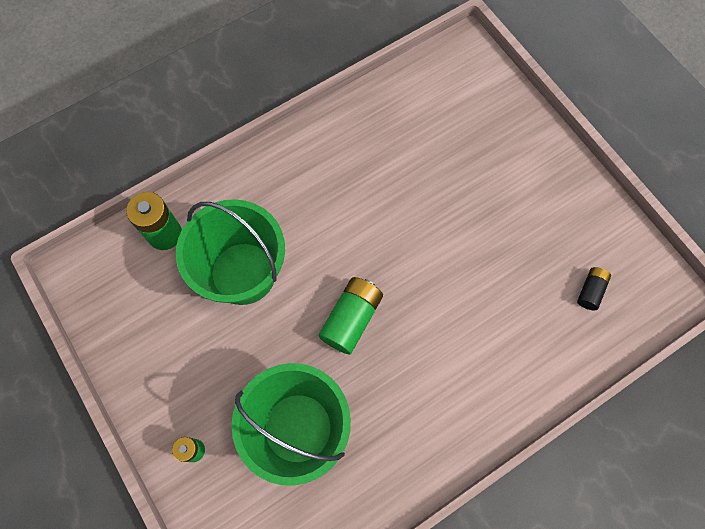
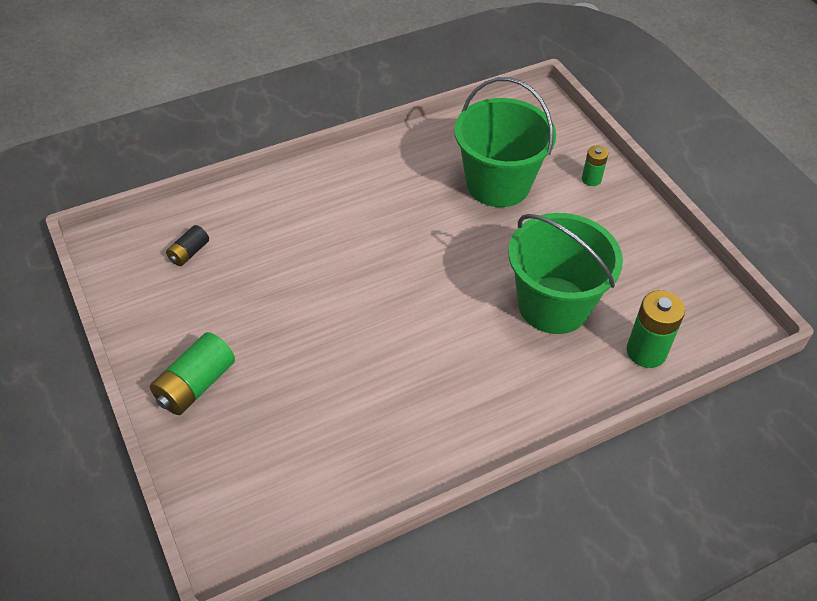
camera: 175 degrees left, 20 degrees down
green battery [318,277,383,355] -> green battery moved to [150,332,235,415]

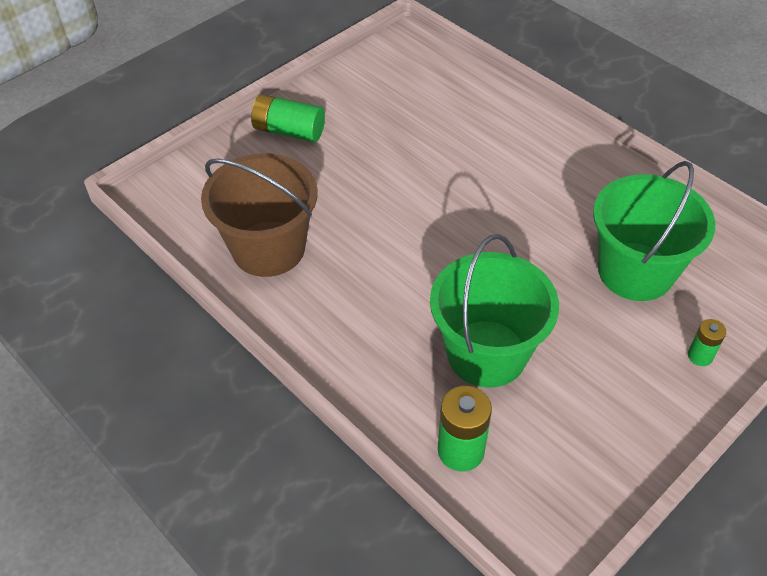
camera: 75 degrees right, 0 degrees up
black battery [166,225,209,266] -> none
none -> brown bucket [201,153,318,277]

